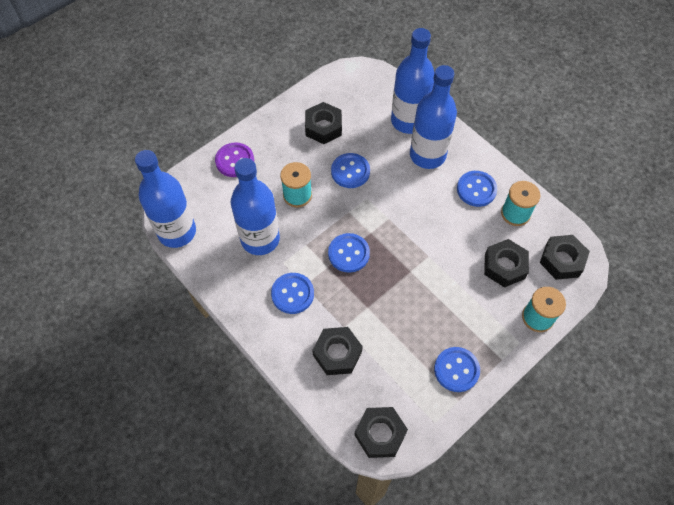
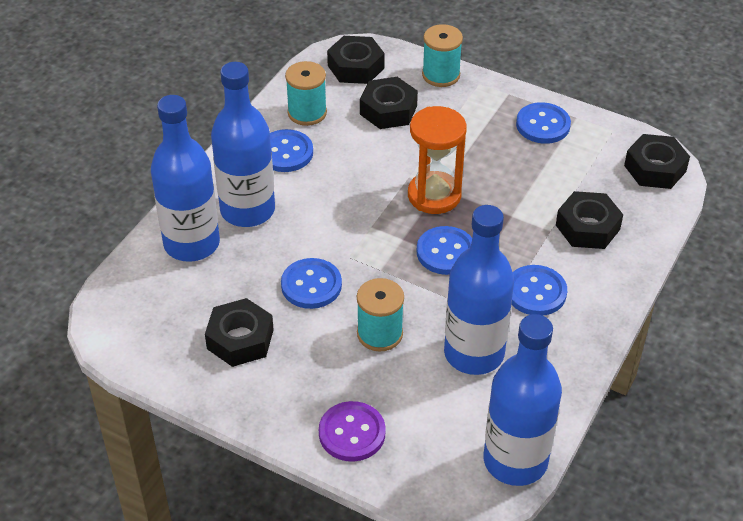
camera: 110 degrees left, 15 degrees down
none -> orange hourglass [408,106,467,214]

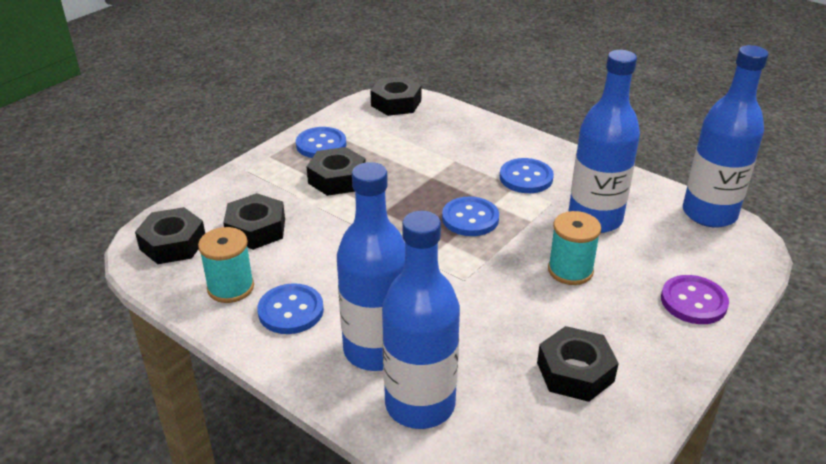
camera: 80 degrees left, 10 degrees down
blue button [281,258,342,309] -> none
orange hourglass [408,106,467,214] -> none
turquoise spool [422,24,463,87] -> none
black nut [556,191,623,249] -> black nut moved to [306,147,366,196]

